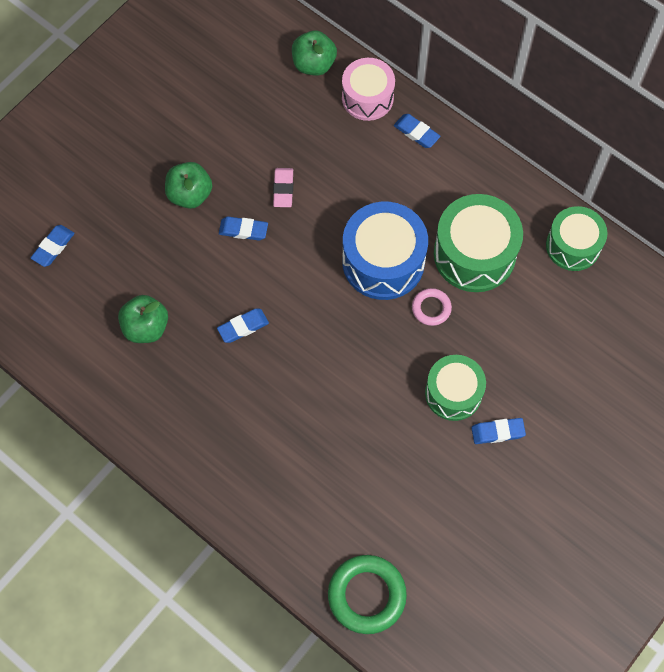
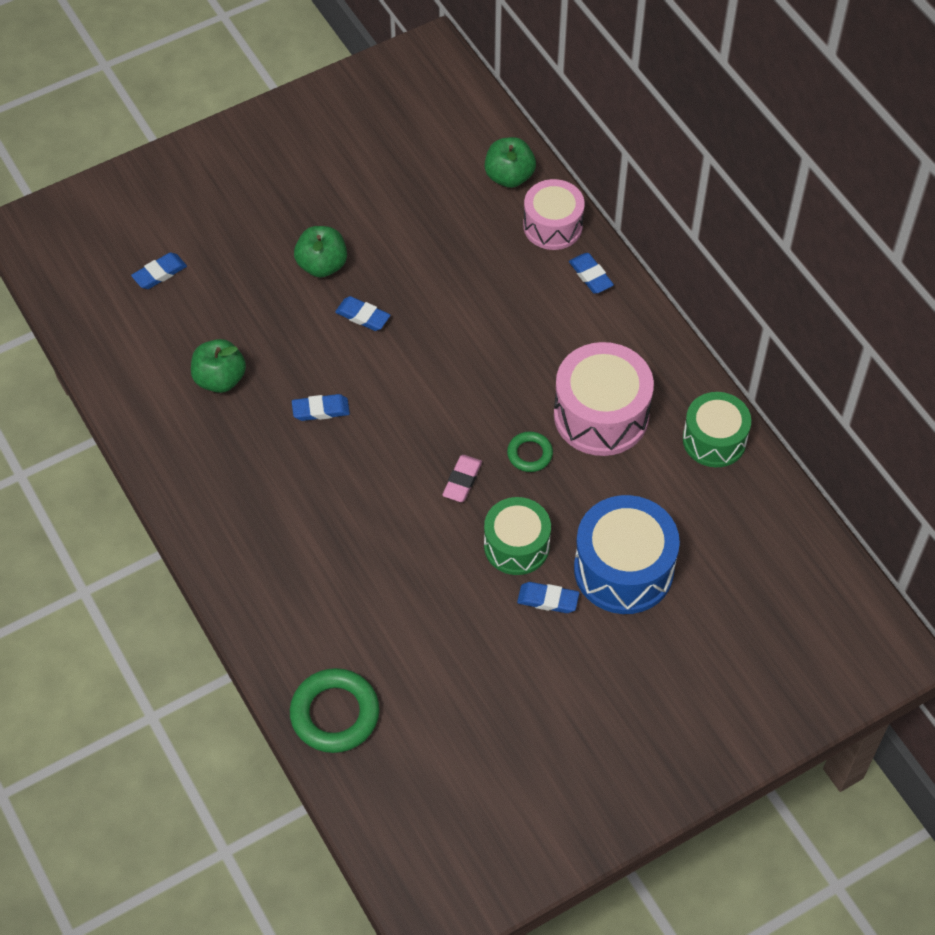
camera: 20 degrees right, 10 degrees down
pink eraser [273,168,293,207] -> pink eraser moved to [442,455,482,502]
blue drum [342,202,428,300] -> blue drum moved to [574,495,680,614]
pink ring [412,288,452,326] -> green ring [507,431,553,472]
green drum [434,194,523,292] -> pink drum [554,342,654,456]

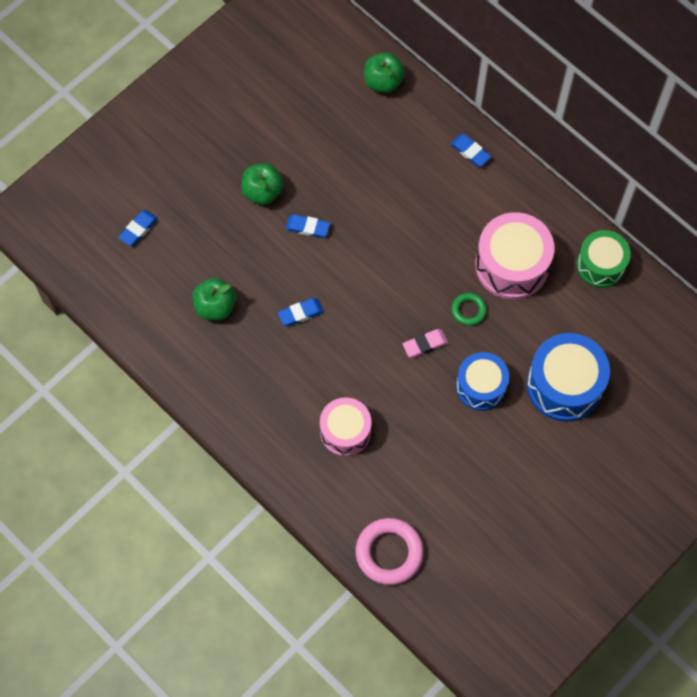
camera: 15 degrees left, 10 degrees up
green ring [290,668,380,753] -> pink ring [356,518,424,585]
pink eraser [442,455,482,502] -> pink eraser turned 60 degrees clockwise [403,329,448,358]
green drum [484,497,551,575] -> blue drum [456,352,509,411]
blue eraser [517,582,579,613] -> none
pink drum [523,179,585,250] -> pink drum moved to [320,397,372,456]

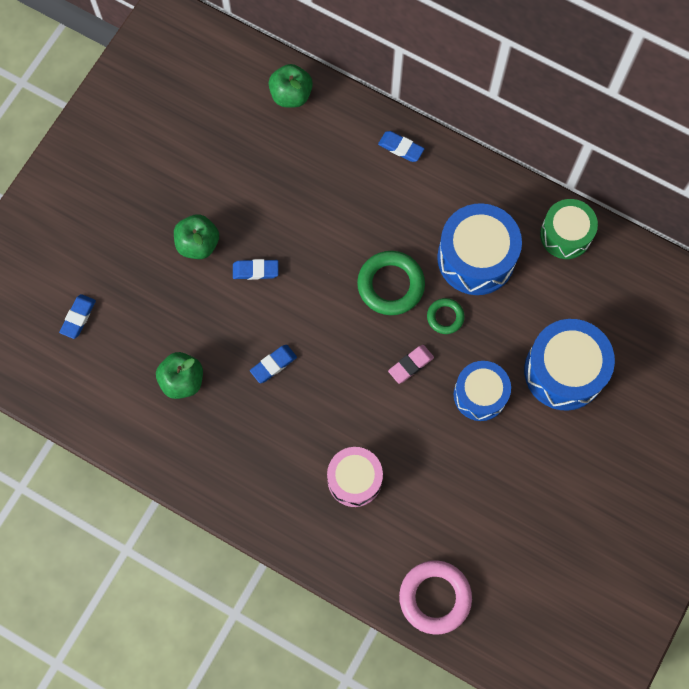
camera: 15 degrees left, 5 degrees up
pink drum [475,212,555,300] -> blue drum [437,203,522,295]
none -> green ring [357,251,425,315]

